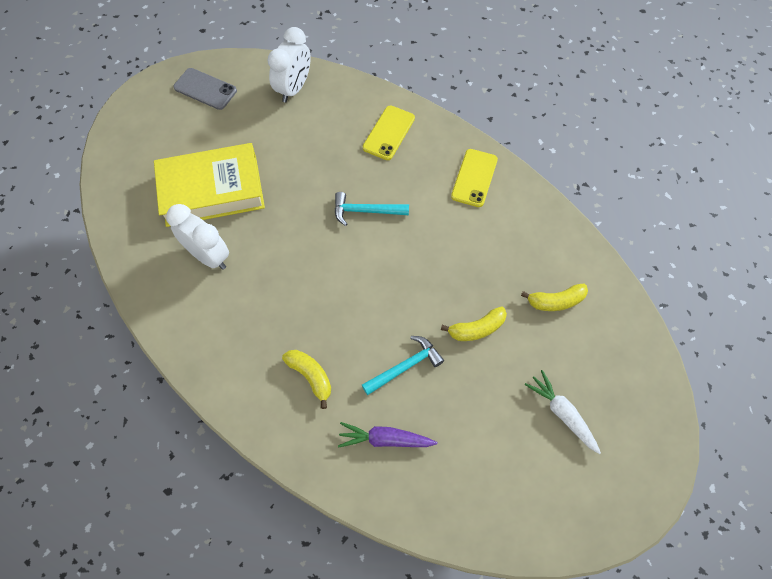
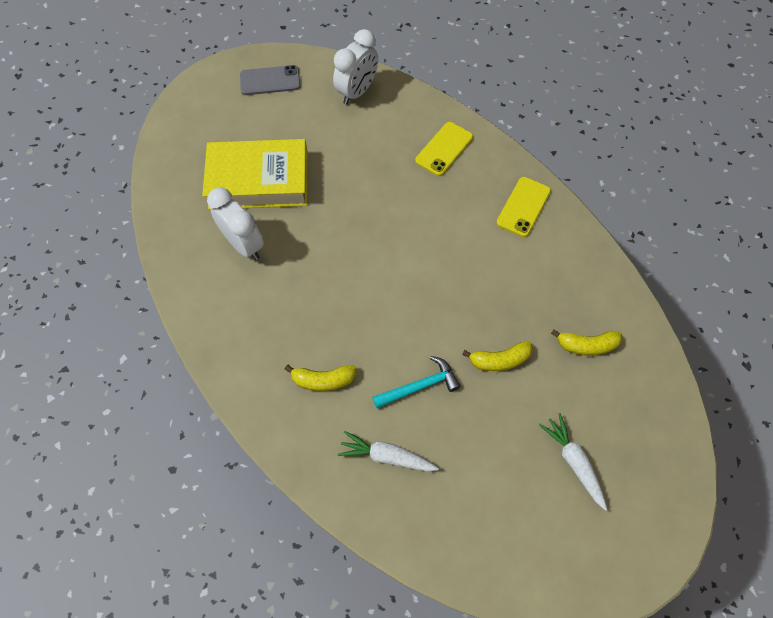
camera: 10 degrees right, 0 degrees up
grey phone [173,68,237,110] -> grey phone turned 45 degrees counterclockwise [240,65,301,95]
yellow banana [282,350,331,409] -> yellow banana turned 120 degrees clockwise [285,365,357,391]
turquoise hammer [334,192,409,226] -> none
purple carrot [338,422,437,448] -> white carrot [338,431,439,471]

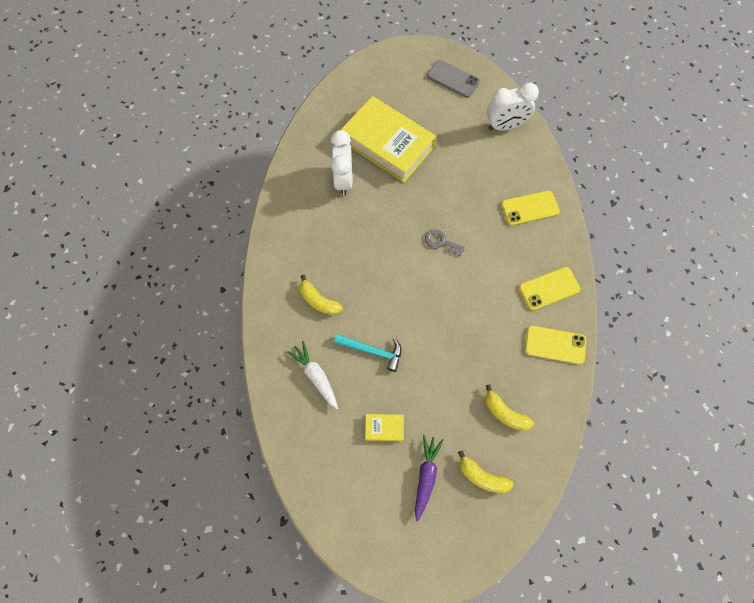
camera: 40 degrees right, 5 degrees up
yellow banana [462,341,533,371] -> yellow banana moved to [458,450,514,493]
white carrot [539,413,608,511] -> purple carrot [415,435,444,521]
none -> yellow book [365,414,404,441]
none -> grey key [425,229,466,256]
none -> yellow phone [525,326,586,364]

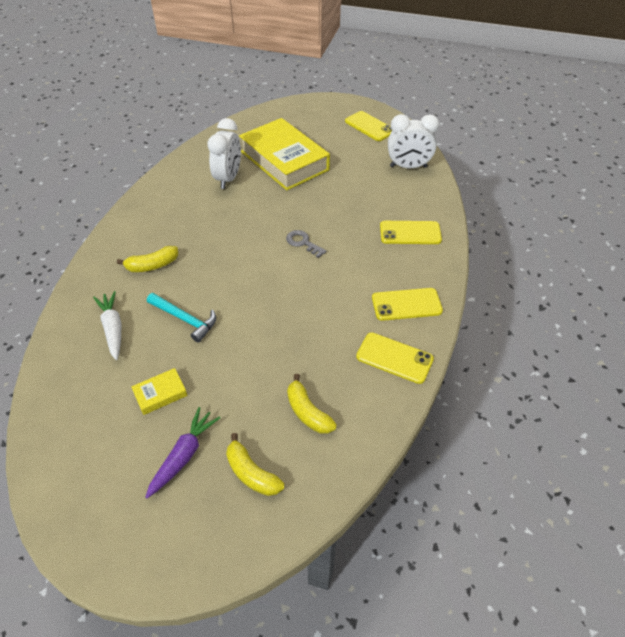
camera: 15 degrees right, 20 degrees down
yellow banana [300,275,343,315] -> yellow banana turned 75 degrees counterclockwise [117,246,178,272]
yellow book [365,414,404,441] -> yellow book turned 45 degrees counterclockwise [131,368,187,415]
grey phone [427,60,480,98] -> yellow phone [345,111,392,141]

